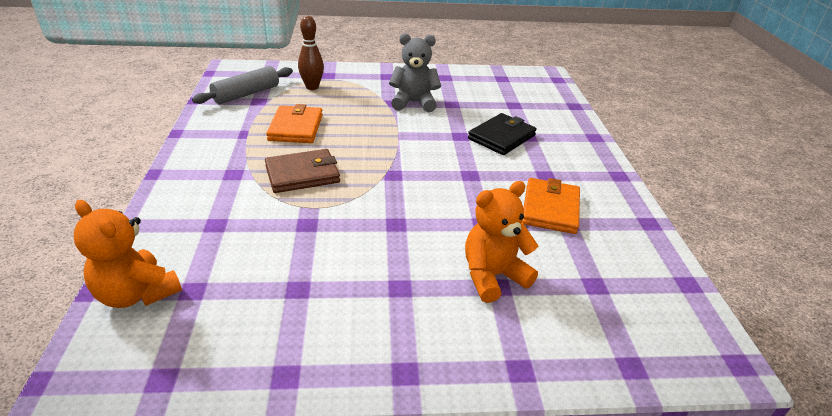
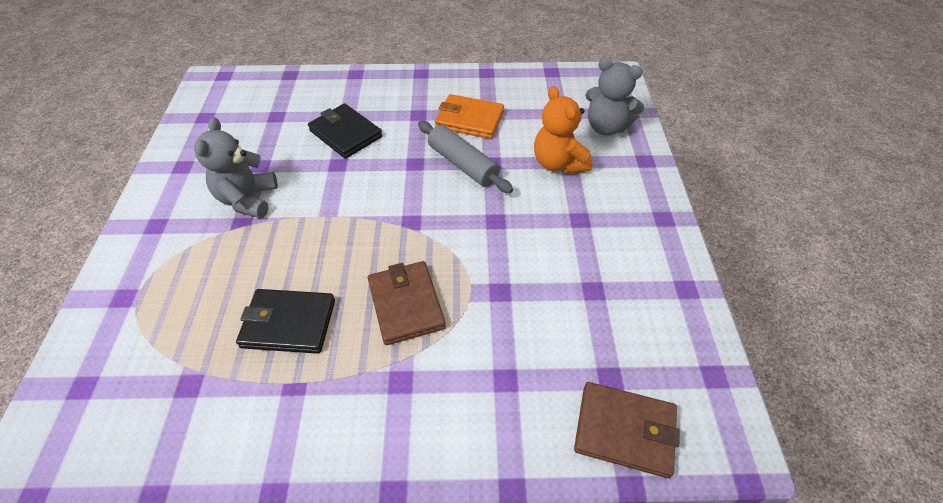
camera: 85 degrees left, 15 degrees up
orange teddy bear [74,200,182,308] -> brown wallet [574,382,680,478]
grey rolling pin [192,66,293,104] -> grey rolling pin moved to [418,121,513,193]
orange wallet [266,104,323,143] -> black wallet [236,289,335,354]
brown bowling pin [298,16,324,90] -> none
none -> grey teddy bear [585,58,644,136]

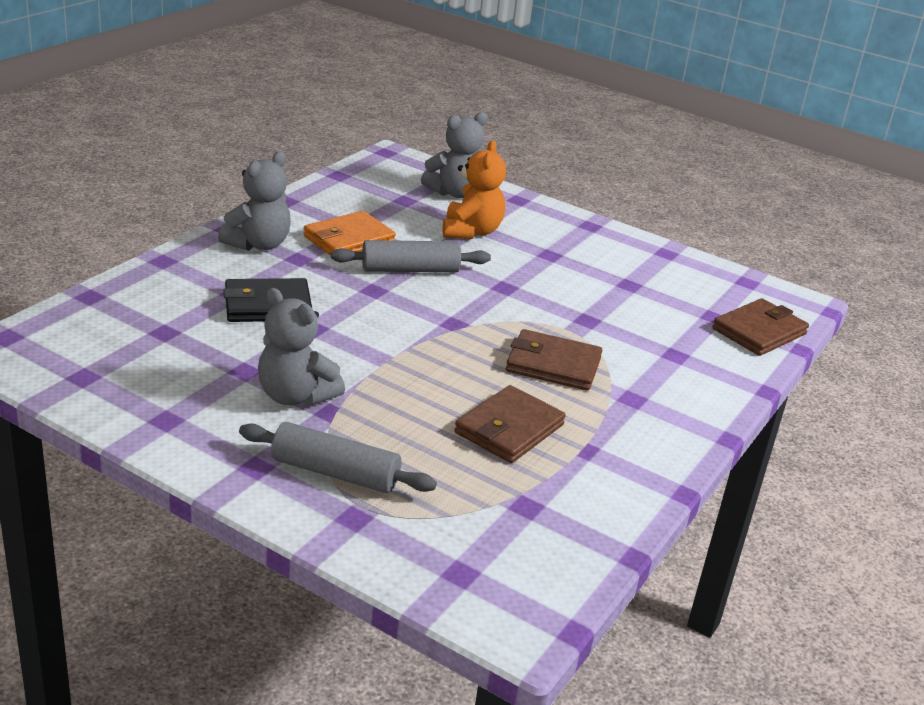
camera: 60 degrees left, 20 degrees down
black wallet [236,289,335,354] -> brown wallet [454,385,566,463]
orange teddy bear [534,86,593,174] -> orange teddy bear turned 90 degrees counterclockwise [443,140,506,239]
none -> grey teddy bear [218,152,291,251]
none -> grey rolling pin [239,422,437,493]

